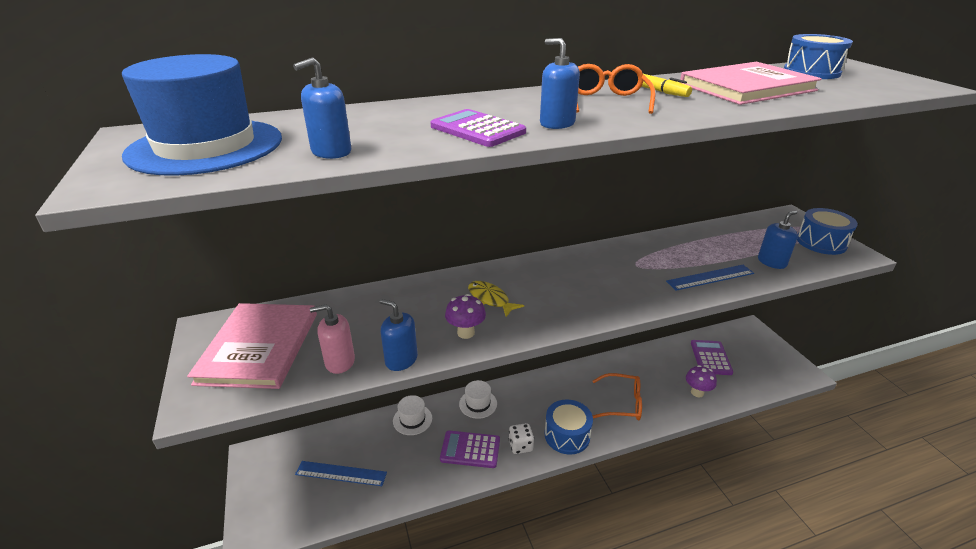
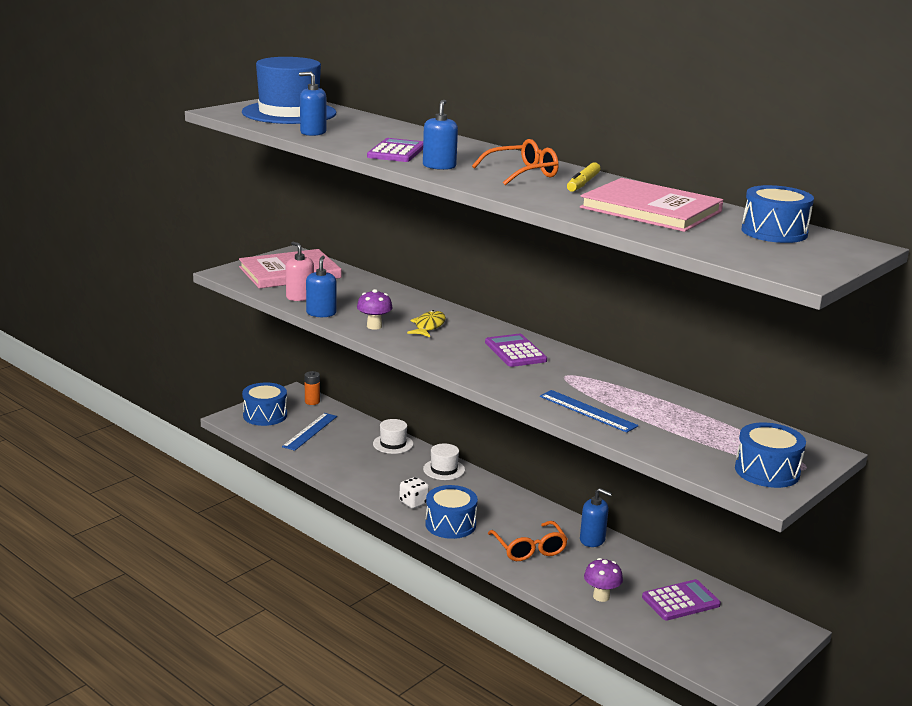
camera: 60 degrees right, 10 degrees down
blue ruler [295,461,387,486] -> blue ruler turned 45 degrees clockwise [282,413,337,451]
purple calculator [440,431,500,468] -> purple calculator moved to [485,334,547,367]
blue soap dispenser [758,211,798,269] -> blue soap dispenser moved to [580,488,612,547]
none -> blue drum [242,382,287,426]
none -> orange battery [304,371,320,405]

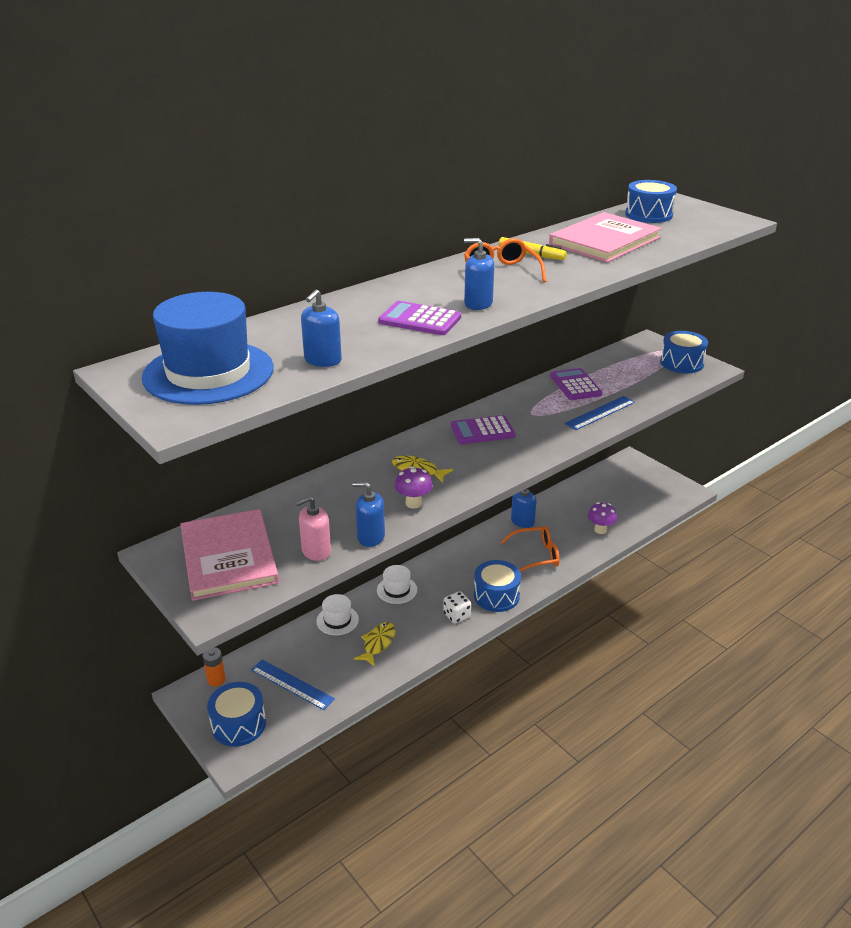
camera: 80 degrees left, 10 degrees up
purple calculator [642,579,721,621] -> purple calculator moved to [550,368,602,400]
none -> yellow fish [354,622,396,666]

